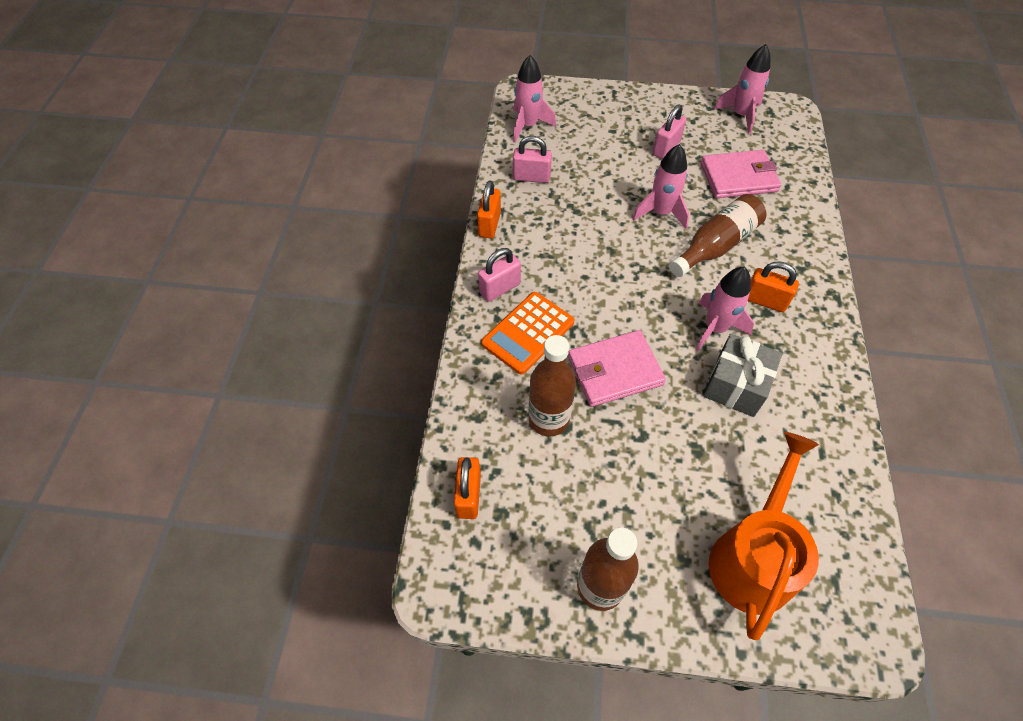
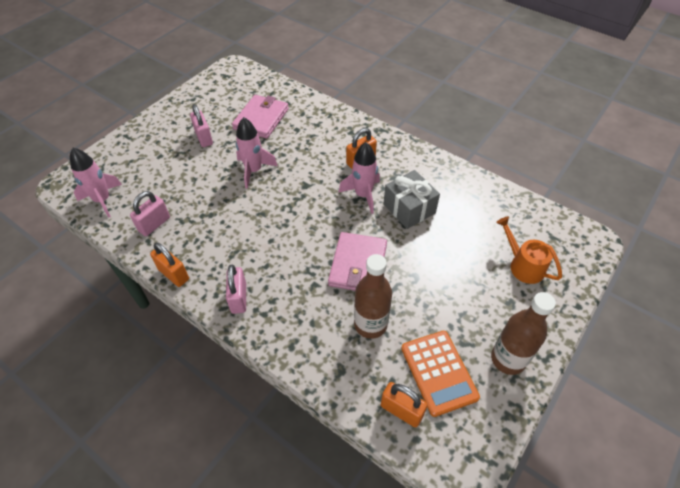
camera: 60 degrees left, 5 degrees down
orange calculator [481,292,574,375] -> orange calculator moved to [401,331,480,417]
brown bottle [669,194,767,277] -> none
orange watering can [709,432,819,640] -> orange watering can [496,216,562,284], size x0.61
pink rocket [714,44,771,134] -> none

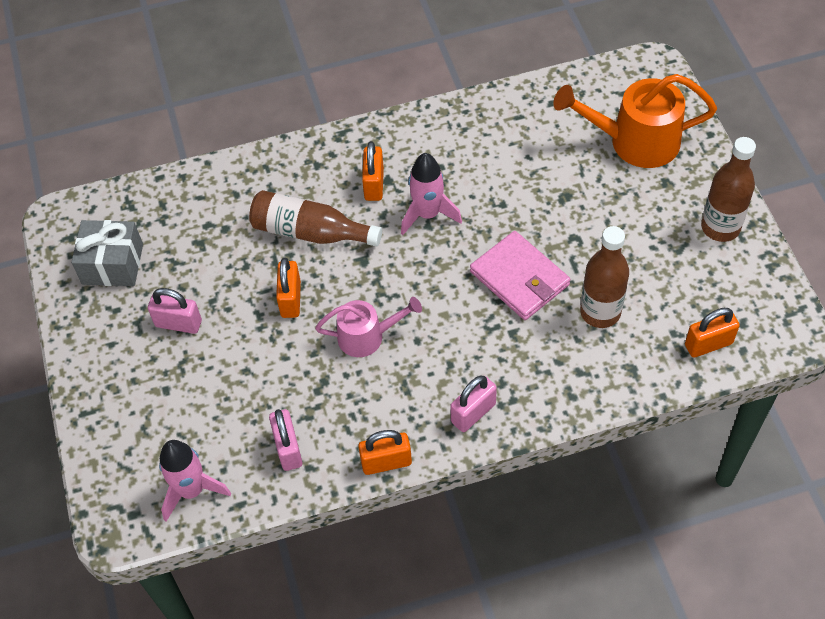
camera: 50 degrees left, 5 degrees up
pink padlock [226,265,246,314] -> pink padlock turned 75 degrees counterclockwise [450,376,497,432]
pink wallet [232,95,289,139] -> none
pink rocket [236,117,278,189] -> orange padlock [276,258,301,318]
grey gift [384,170,440,229] -> grey gift moved to [71,220,143,286]
orange calculator [401,331,480,417] -> none
orange watering can [496,216,562,284] -> orange watering can [553,74,717,168], size x1.65
none -> brown bottle [249,190,382,247]
none -> pink watering can [315,297,422,357]

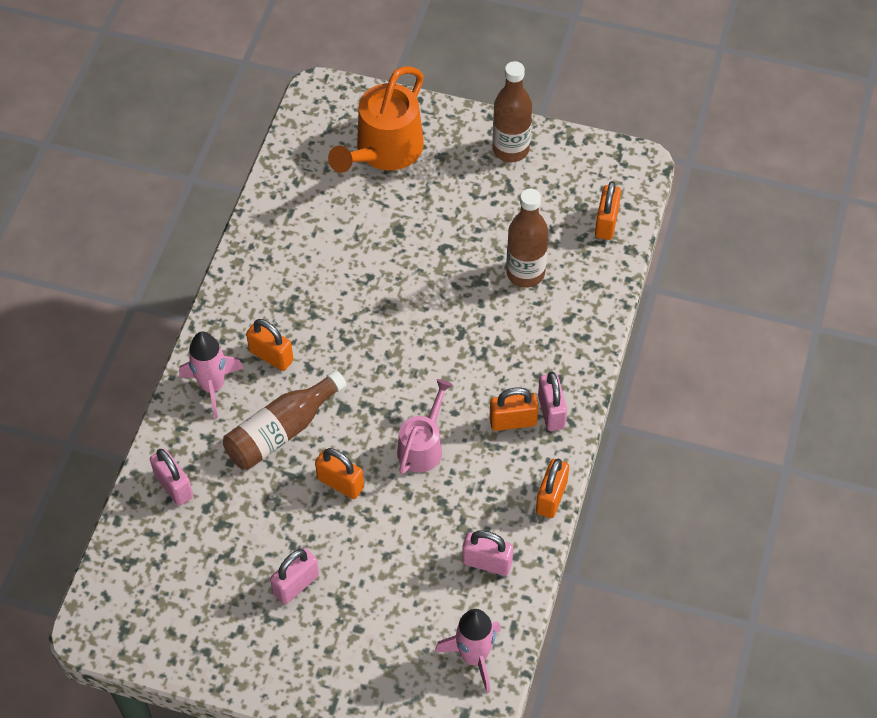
camera: 60 degrees left, 0 degrees up
grey gift [71,220,143,286] -> none
pink rocket [401,153,462,235] -> pink rocket moved to [179,332,244,419]
pink wallet [470,231,570,320] -> none
none -> pink padlock [150,449,193,506]
none -> orange padlock [489,387,538,431]

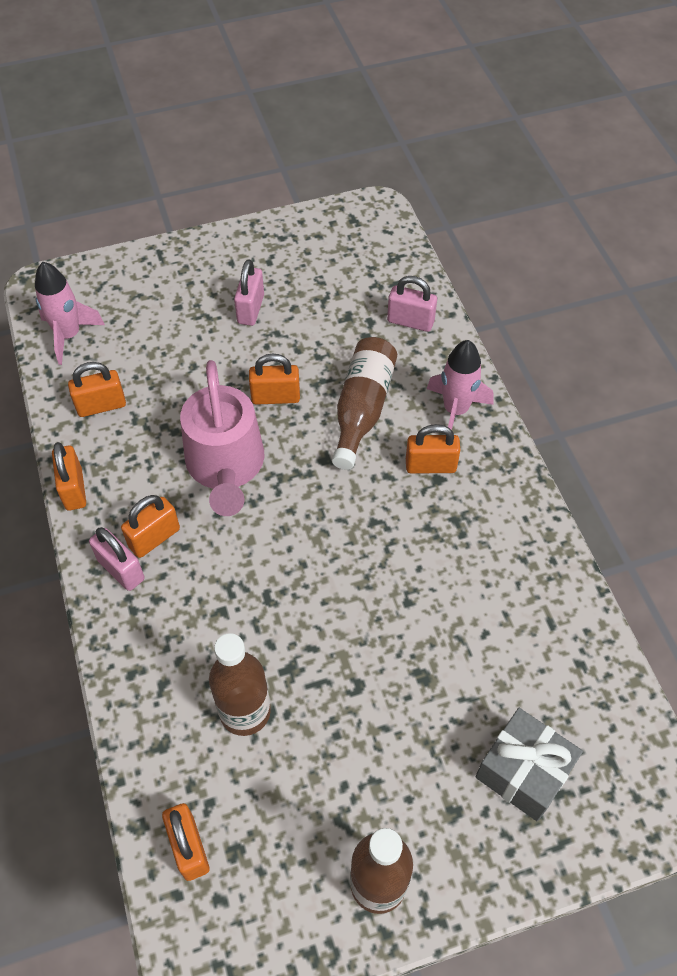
camera: 145 degrees right, 0 degrees up
orange watering can [328,66,424,173] -> grey gift [475,708,583,821]
pink watering can [397,379,453,474] -> pink watering can [180,360,264,516], size x1.65
pink padlock [462,530,513,576] -> orange padlock [68,362,126,417]

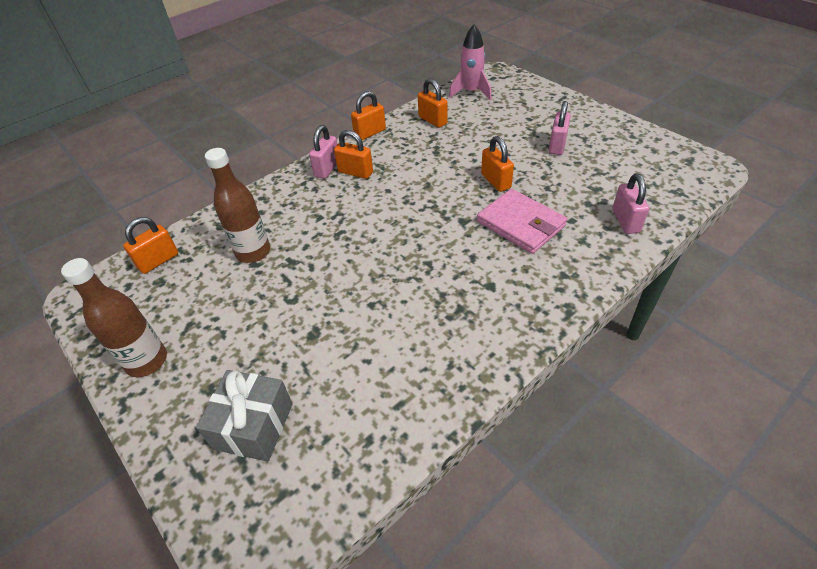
camera: 70 degrees right, 10 degrees down
pink watering can [180,360,264,516] -> none
pink padlock [234,259,264,326] -> pink padlock turned 60 degrees counterclockwise [549,101,571,155]
brown bottle [332,337,397,470] -> pink wallet [477,189,567,254]
orange padlock [406,424,460,474] -> none
pink rocket [427,340,494,430] -> none

